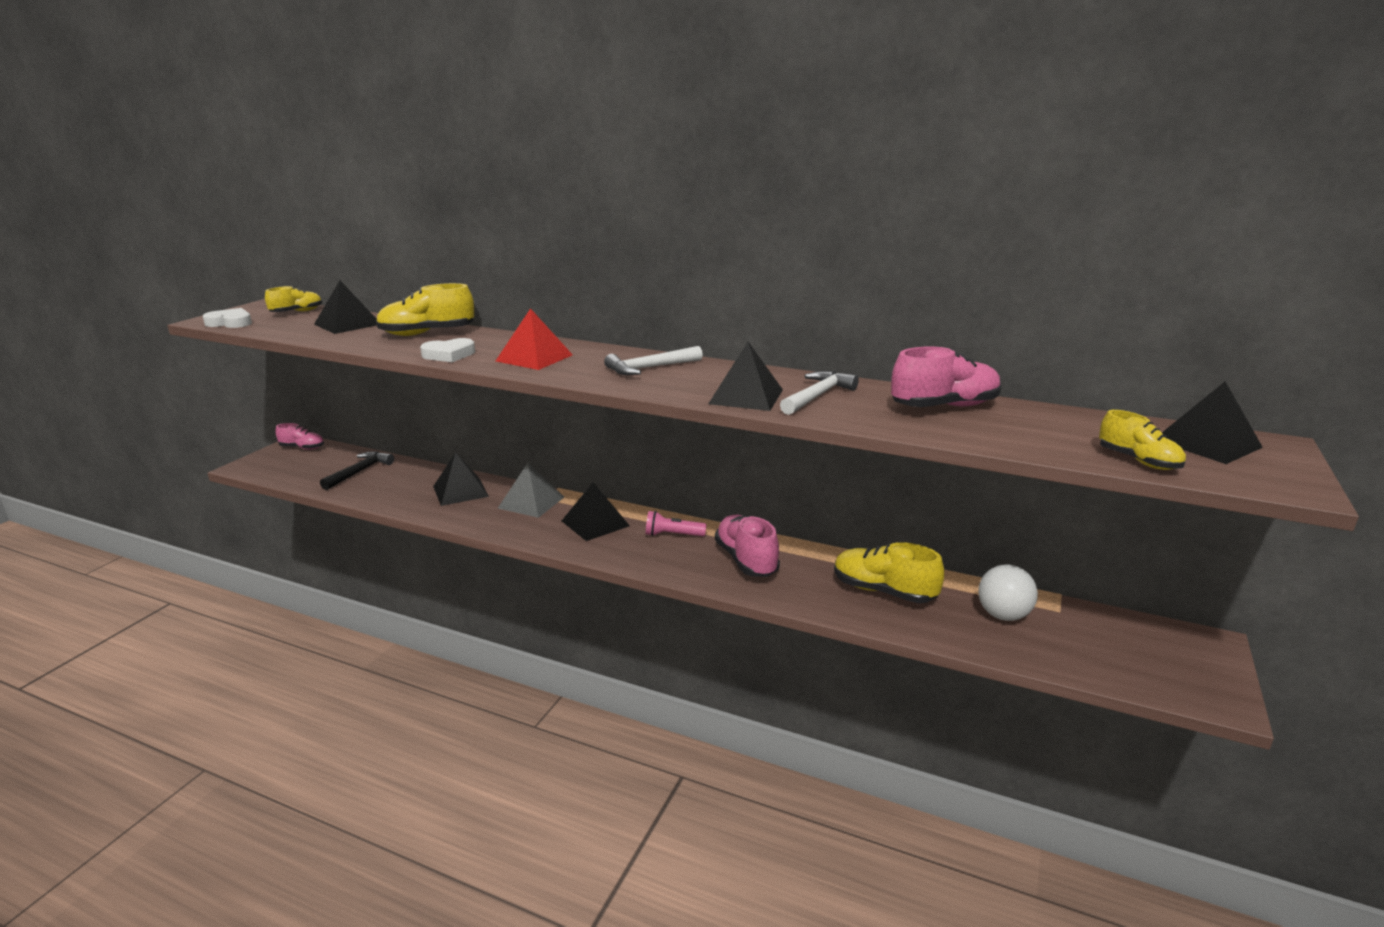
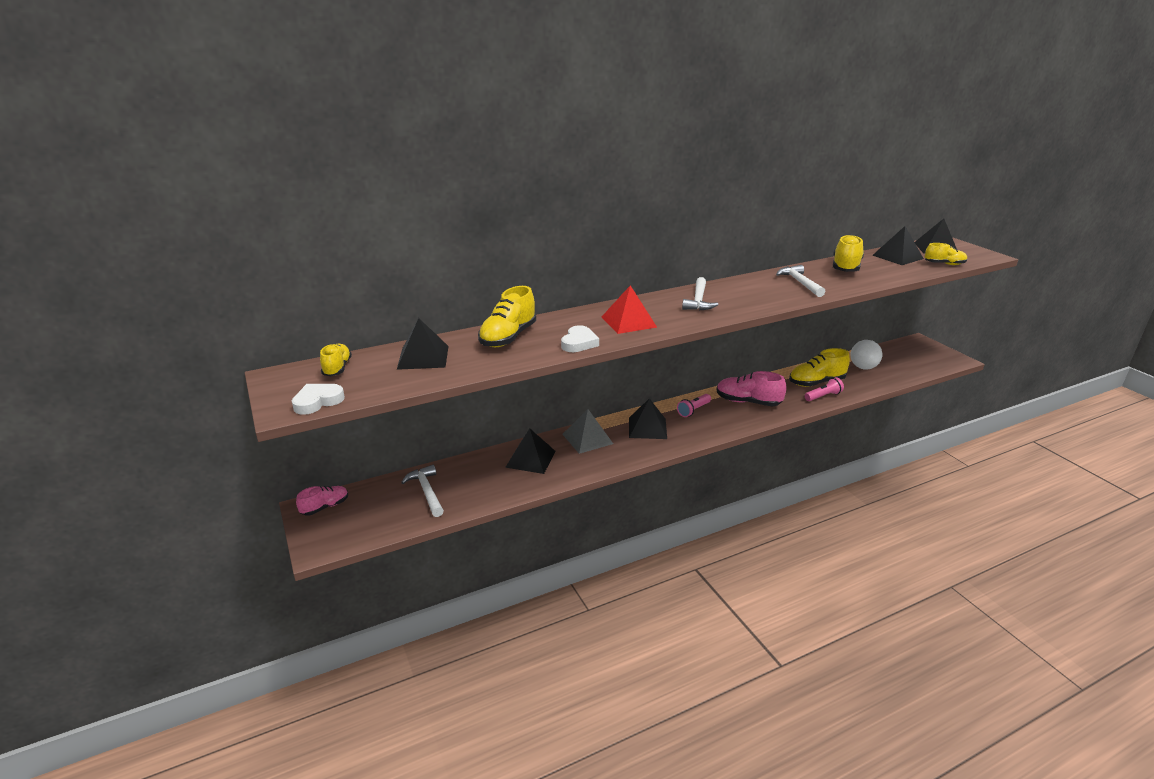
camera: 50 degrees left, 5 degrees up
black hammer [320,451,394,490] -> white hammer [401,465,444,517]
black pyramid [708,342,783,411] -> black pyramid moved to [872,226,924,265]
pink shoe [891,347,1002,407] -> yellow shoe [833,235,864,272]
none -> pink flashlight [805,377,844,401]

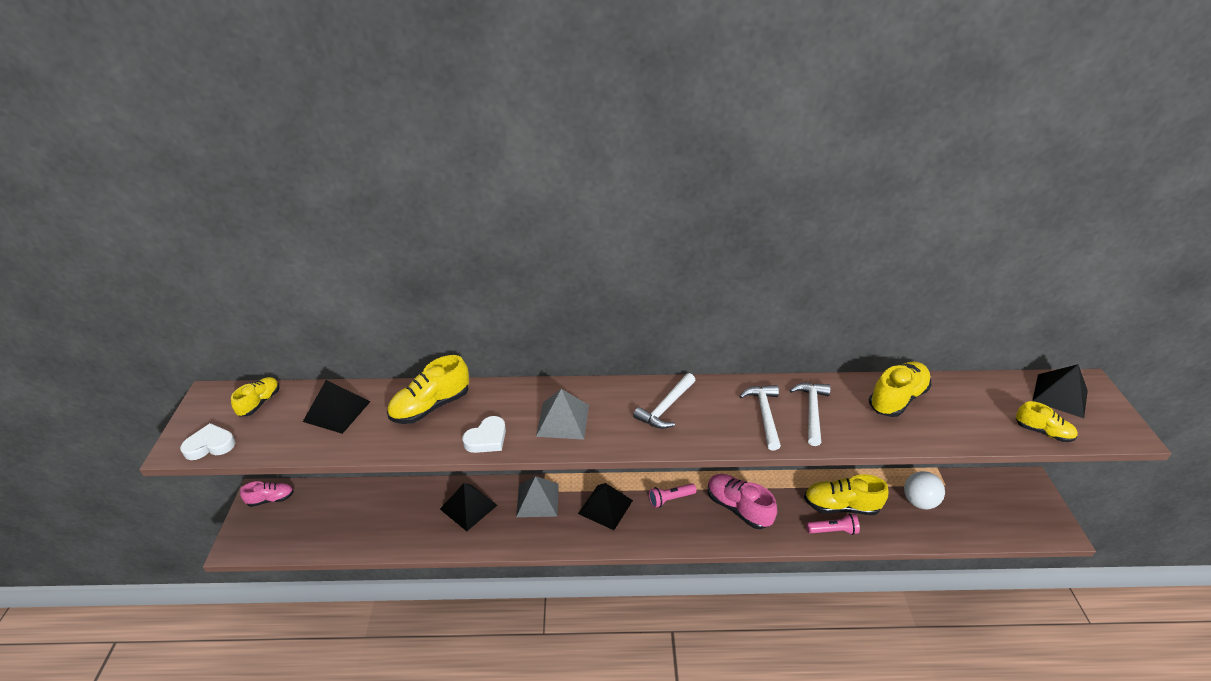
camera: 25 degrees right, 10 degrees up
white hammer [401,465,444,517] -> white hammer moved to [739,385,781,450]
red pyramid [602,285,657,334] -> grey pyramid [536,389,589,440]
black pyramid [872,226,924,265] -> none

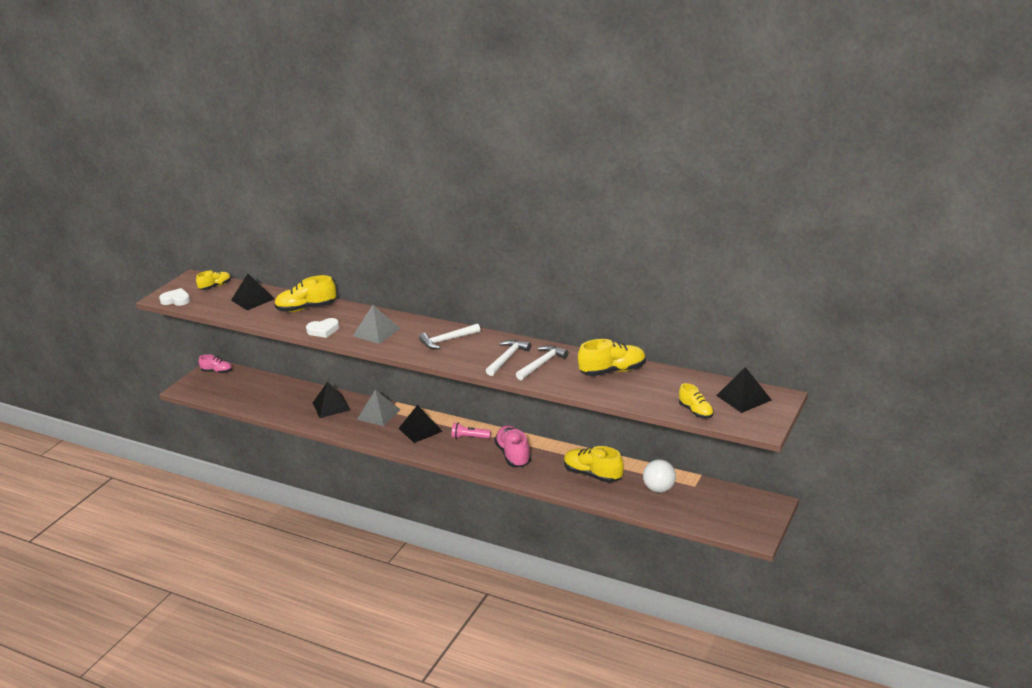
camera: 30 degrees right, 10 degrees down
pink flashlight [806,513,860,535] -> none

